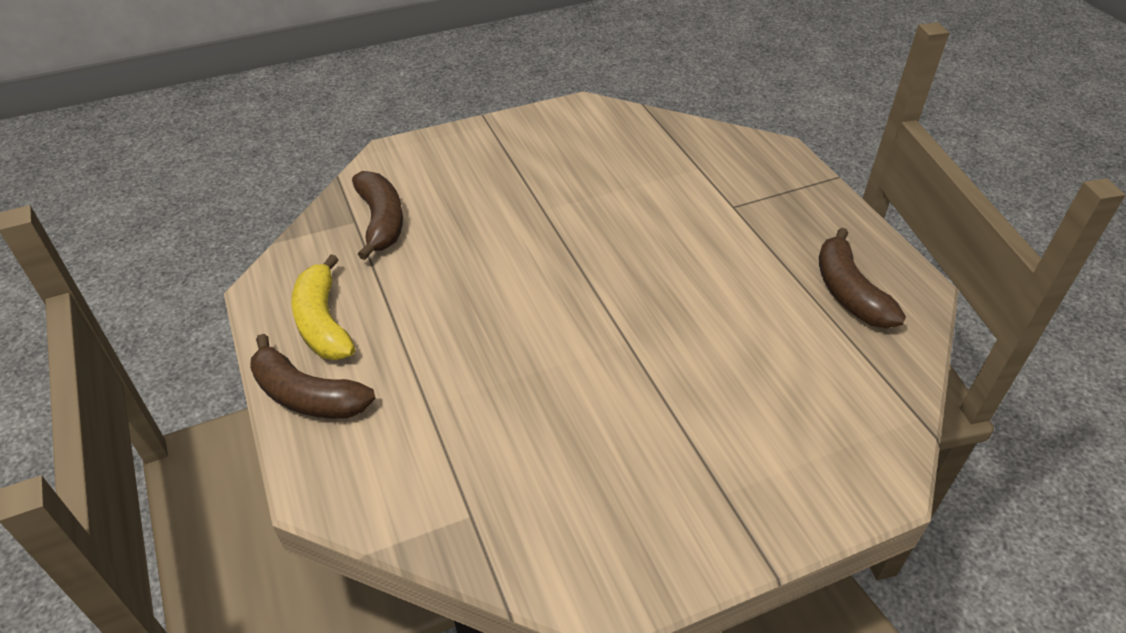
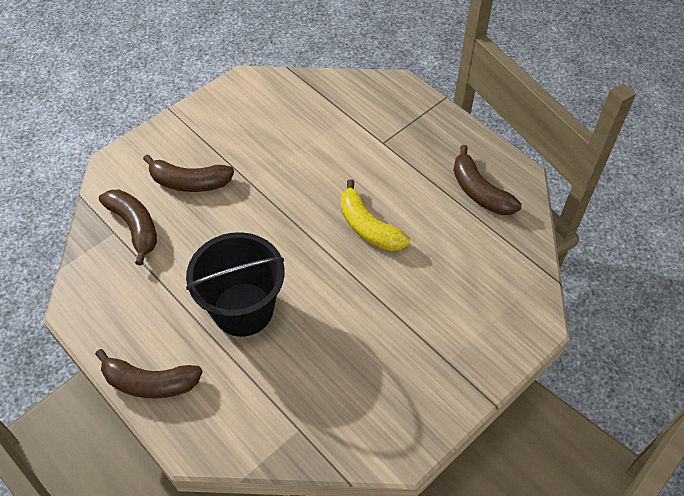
camera: 20 degrees left, 10 degrees up
yellow banana [291,254,355,360] -> yellow banana moved to [341,179,410,251]
none -> brown banana [143,154,234,192]
none -> black bucket [186,232,284,337]

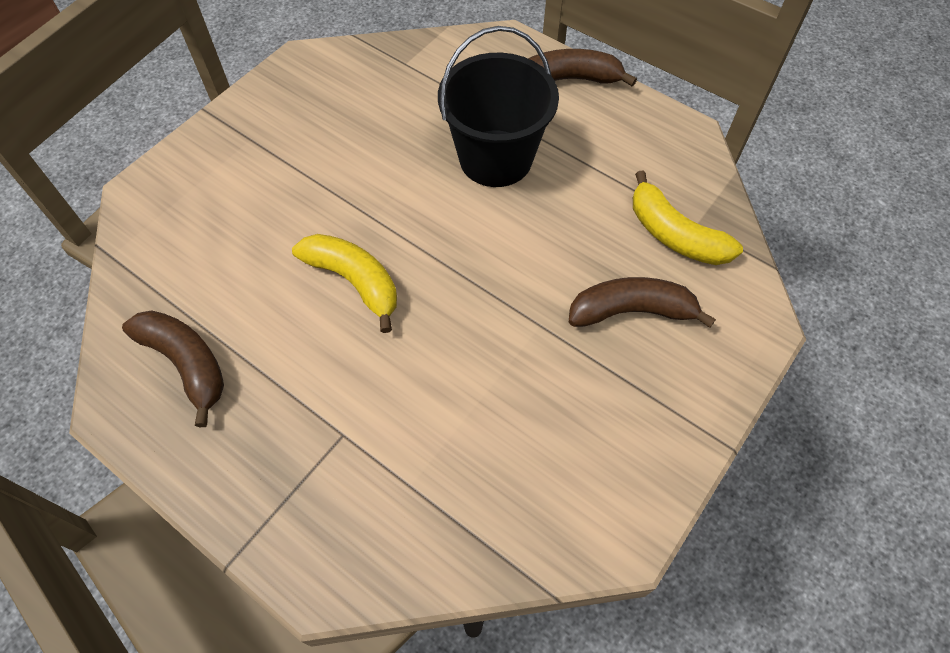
camera: 170 degrees right, 5 degrees up
brown banana [99,190,157,266] -> yellow banana [633,171,743,265]

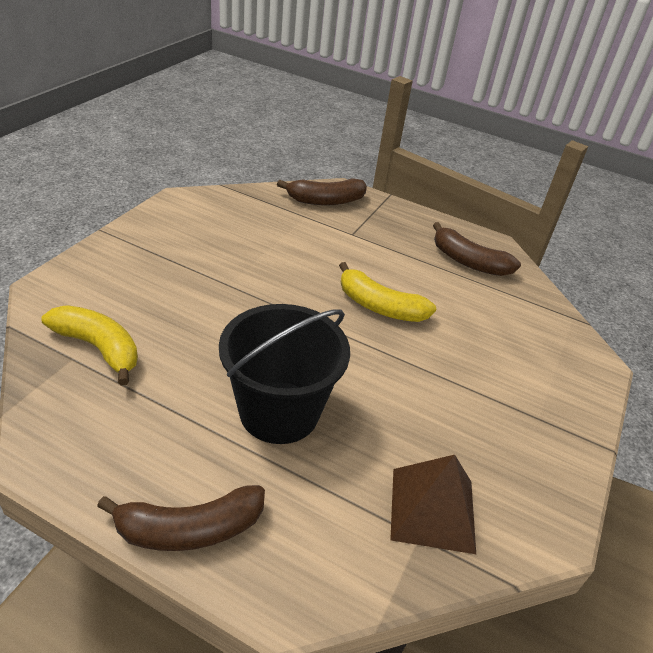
camera: 165 degrees right, 20 degrees down
brown banana [569,277,716,328] -> brown banana moved to [277,178,367,205]
none -> brown pyramid [390,455,476,554]

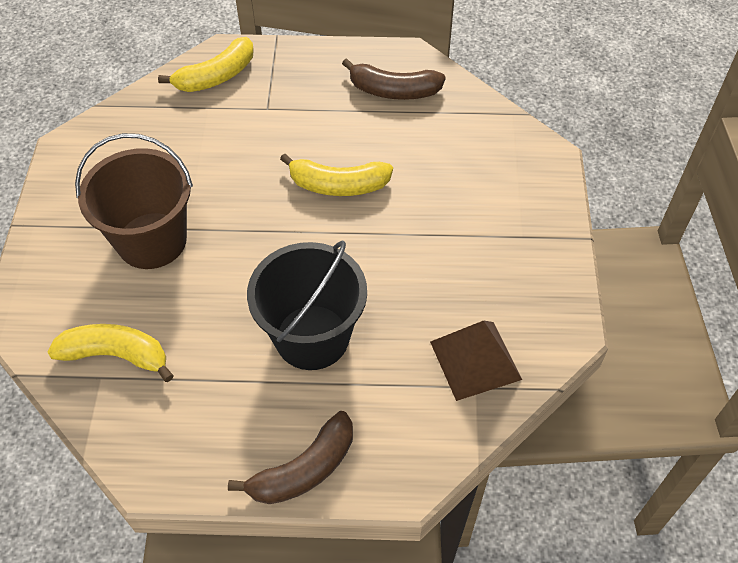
camera: 20 degrees left, 15 degrees up
brown banana [277,178,367,205] -> yellow banana [158,37,254,92]
none -> brown bucket [75,133,193,269]

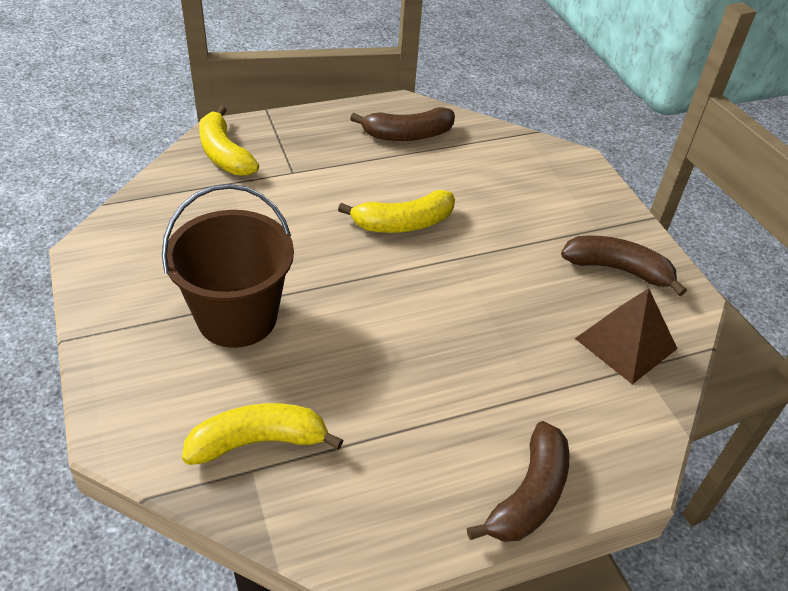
camera: 25 degrees left, 10 degrees down
yellow banana [158,37,254,92] -> yellow banana turned 120 degrees clockwise [199,106,259,176]
black bucket [247,240,367,370] -> none
none -> brown banana [561,235,687,296]

